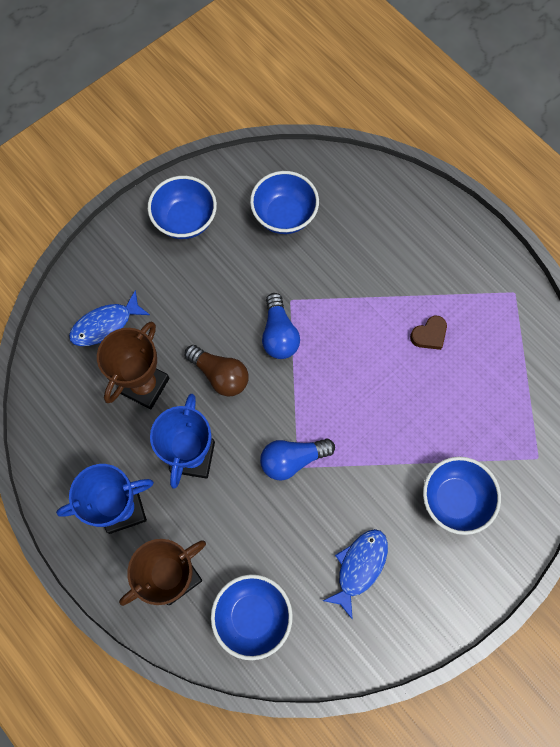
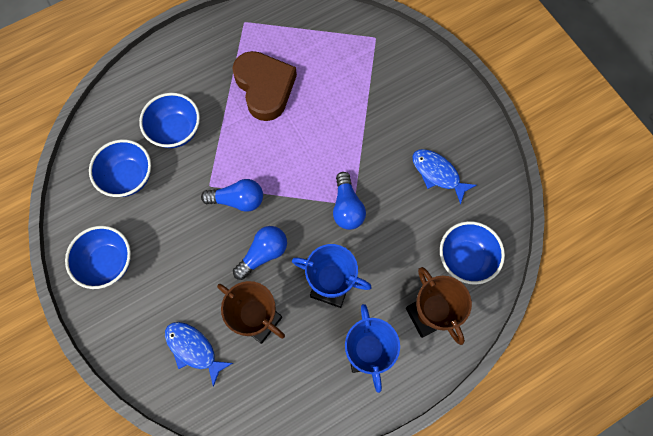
camera: 80 degrees left, 0 degrees up
blue fish [69,290,150,346] -> blue fish turned 150 degrees clockwise [165,322,233,387]
brown light bulb [185,345,248,396] -> blue light bulb [233,226,287,280]
brown heart [410,316,447,350] -> brown heart [232,51,297,121], size x2.30
blue bowl [423,457,501,535] -> blue bowl moved to [139,93,200,148]

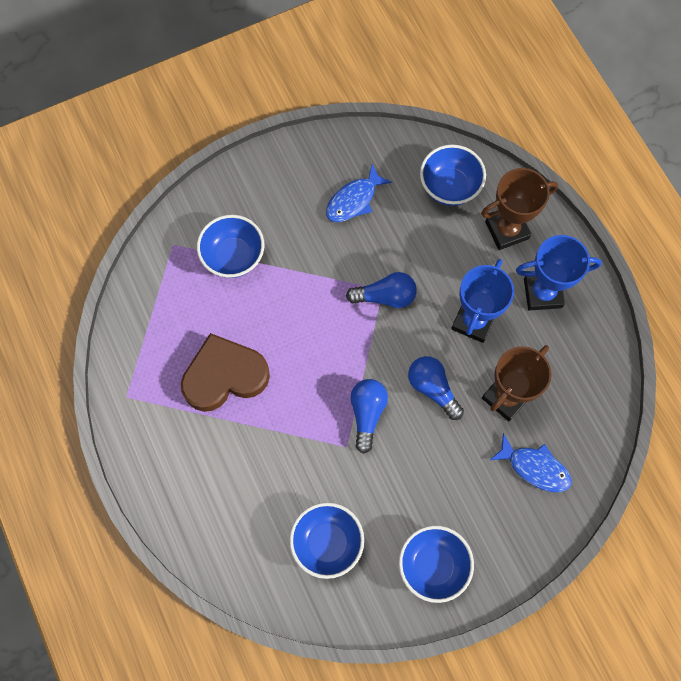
camera: 85 degrees left, 0 degrees up
blue bowl [139,93,200,148] -> blue bowl moved to [197,215,264,278]
blue fish [165,322,233,387] -> blue fish turned 105 degrees counterclockwise [490,433,572,492]

